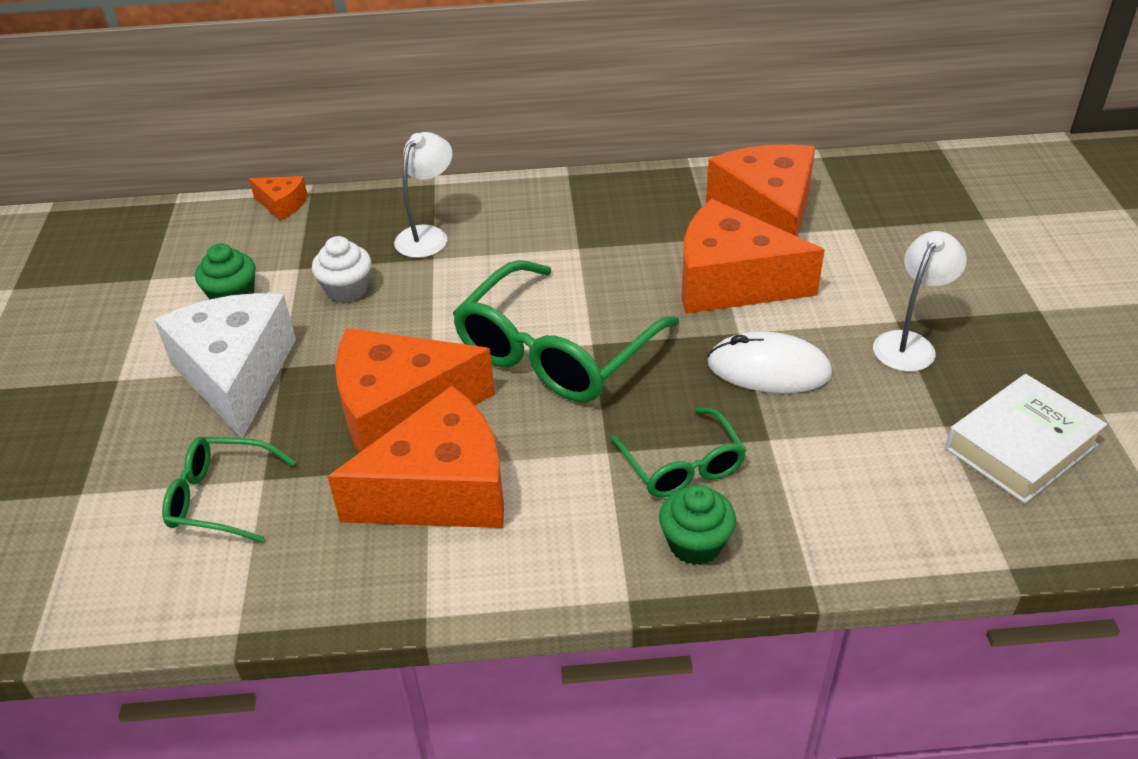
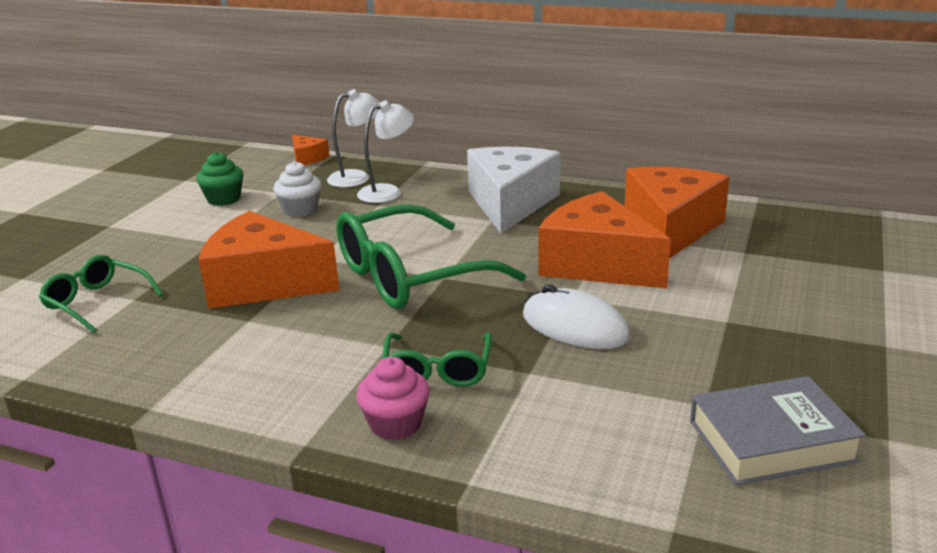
camera: 25 degrees right, 15 degrees down
white cheese [154,293,296,438] -> white cheese moved to [467,147,561,234]
orange cheese [327,386,504,528] -> none
green cupcake [659,484,736,565] -> pink cupcake [356,357,430,440]
white lamp [873,231,967,372] -> white lamp moved to [327,89,380,187]
white book [945,374,1107,504] -> grey book [690,376,866,485]

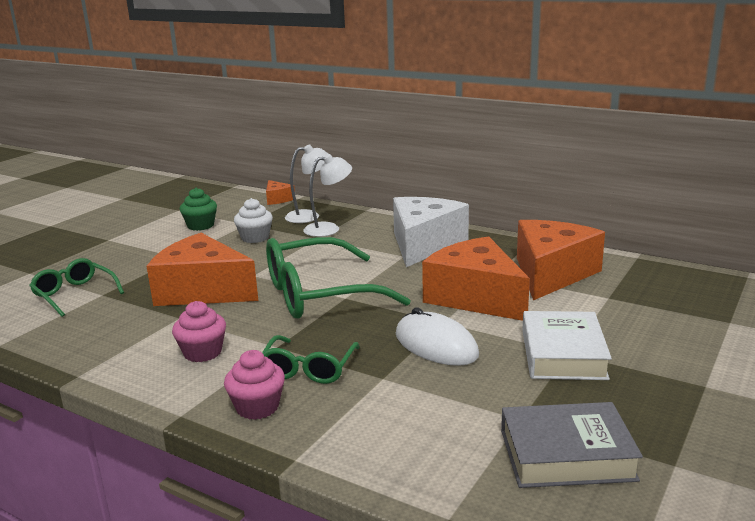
camera: 10 degrees right, 5 degrees down
none -> pink cupcake [172,301,226,362]
none -> white book [522,311,612,380]

